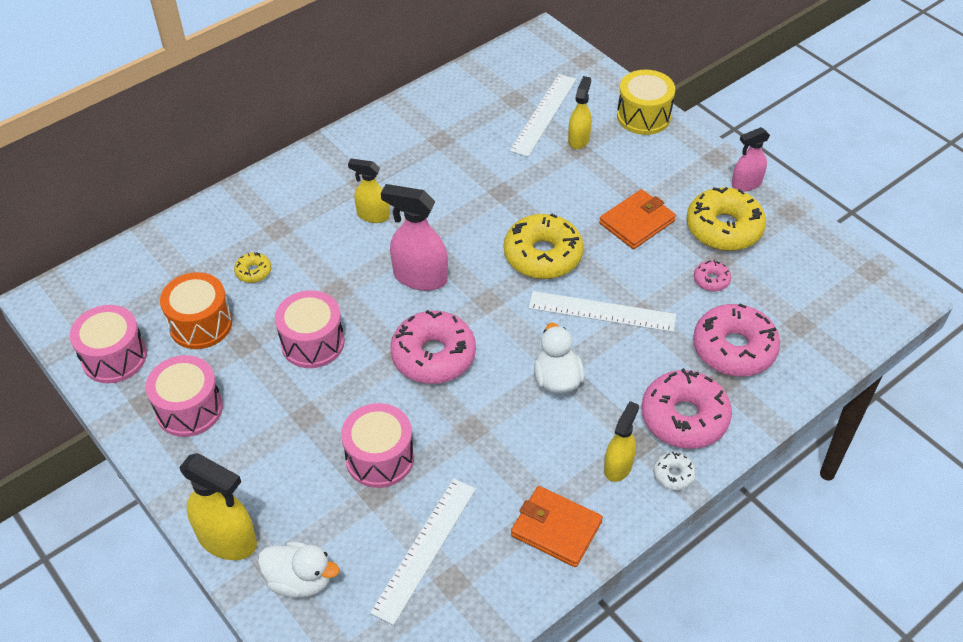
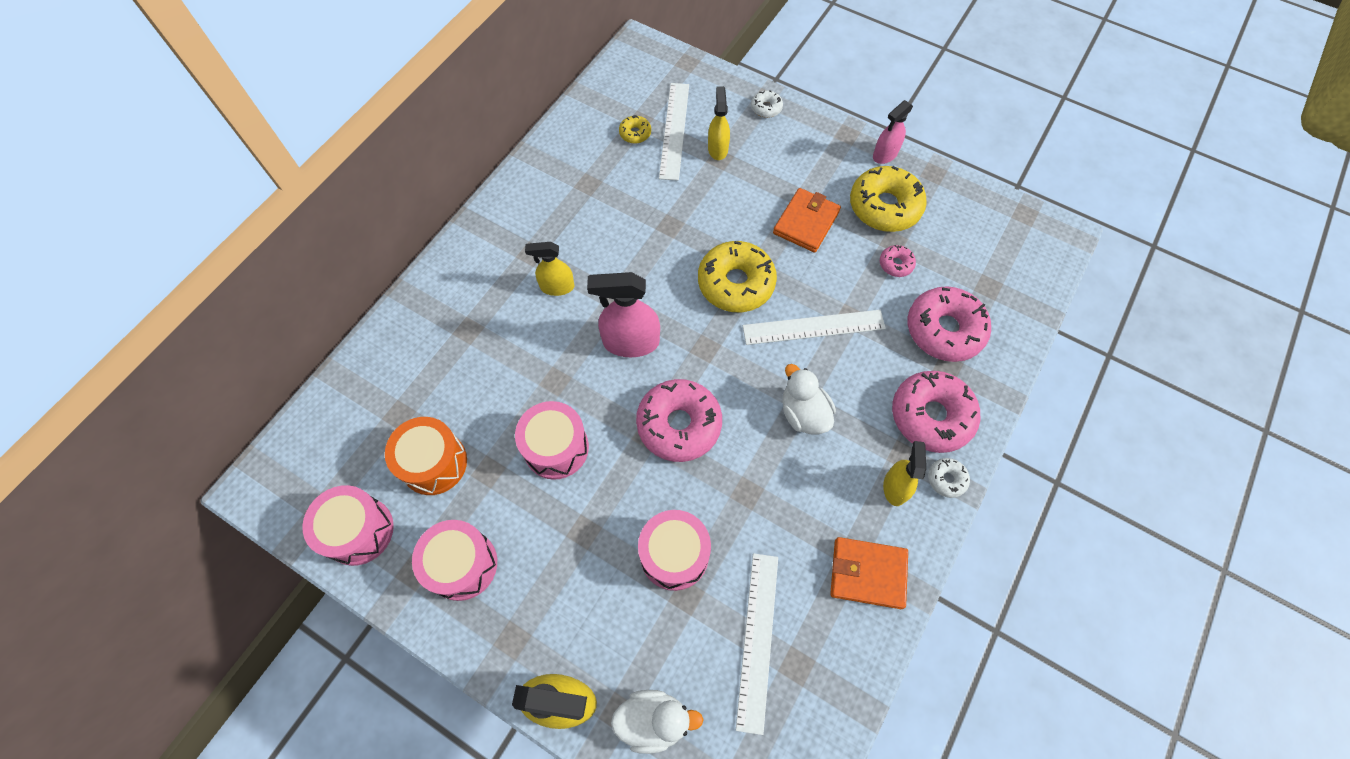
camera: 20 degrees left, 15 degrees up
yellow donut [234,252,271,283] -> yellow donut moved to [619,115,651,144]
yellow drum [617,70,675,135] -> white donut [751,90,783,118]

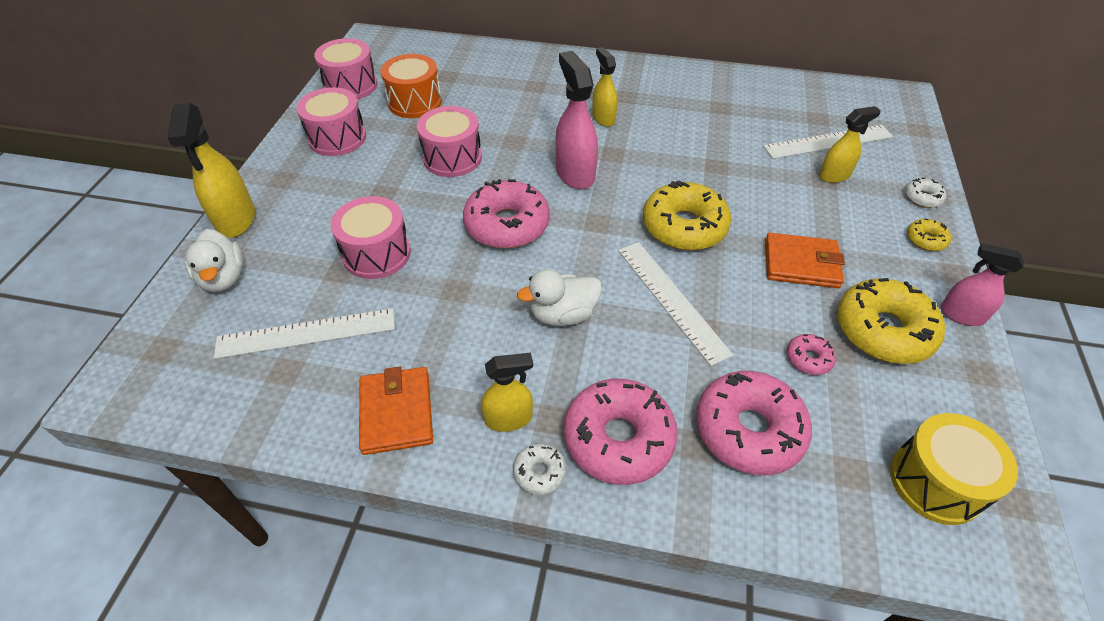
camera: 70 degrees right, 15 degrees down
yellow donut [619,115,651,144] -> yellow donut moved to [907,219,951,251]
white duck [782,364,836,434] -> white duck turned 150 degrees counterclockwise [517,269,602,326]
none -> yellow drum [890,413,1018,525]

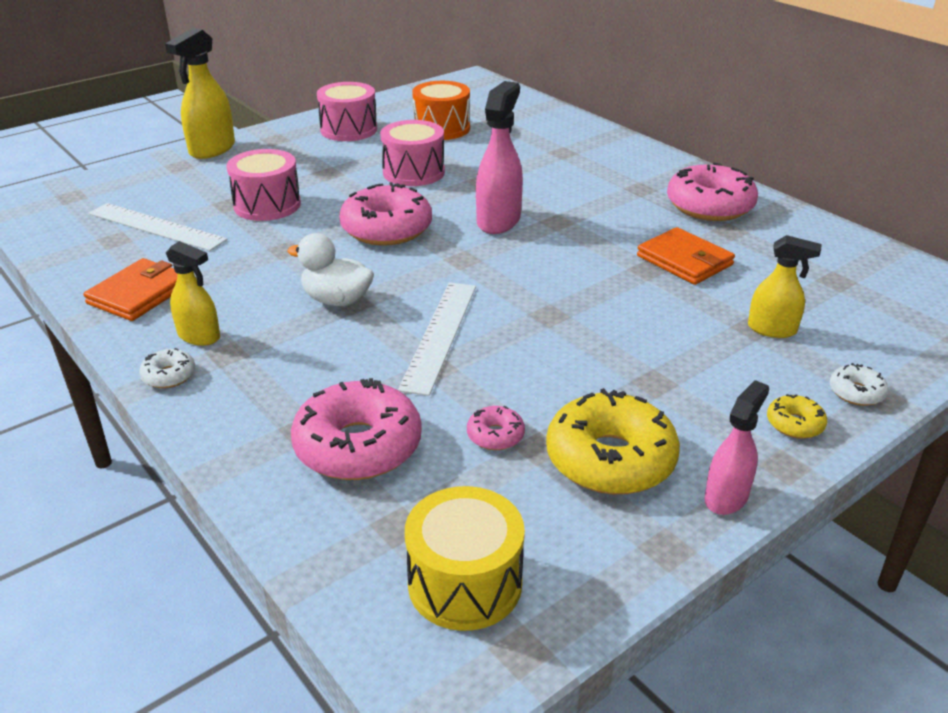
camera: 40 degrees right, 15 degrees down
white duck [185,229,244,292] -> none
pink drum [314,38,377,99] -> none
pink donut [564,379,678,485] -> pink donut moved to [667,162,758,221]
yellow spray bottle [592,47,618,127] -> none
yellow donut [643,180,731,250] -> none
white ruler [763,125,893,159] -> none
orange wallet [765,233,845,288] -> orange wallet moved to [637,227,735,285]
pink spray bottle [940,243,1024,326] -> pink spray bottle turned 60 degrees clockwise [704,380,769,515]

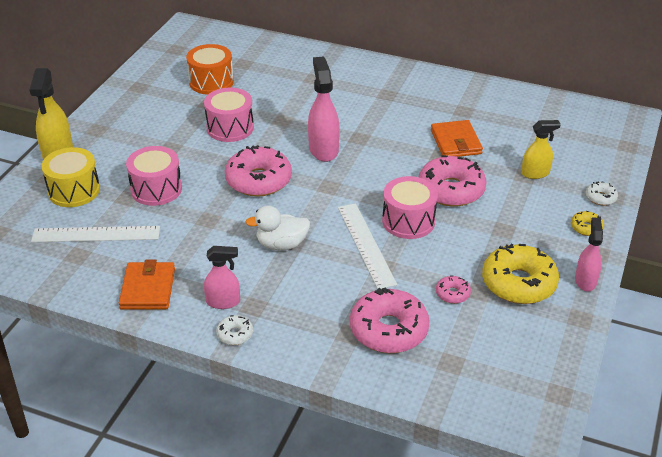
camera: 30 degrees left, 5 degrees up
yellow spray bottle [166,241,220,346] -> pink spray bottle [204,246,240,309]
pink drum [317,82,377,141] -> pink drum moved to [382,176,438,239]
yellow drum [405,486,525,631] -> yellow drum moved to [41,147,100,207]
orange wallet [637,227,735,285] -> orange wallet turned 60 degrees clockwise [431,120,483,157]
pink donut [667,162,758,221] -> pink donut moved to [419,155,487,207]

